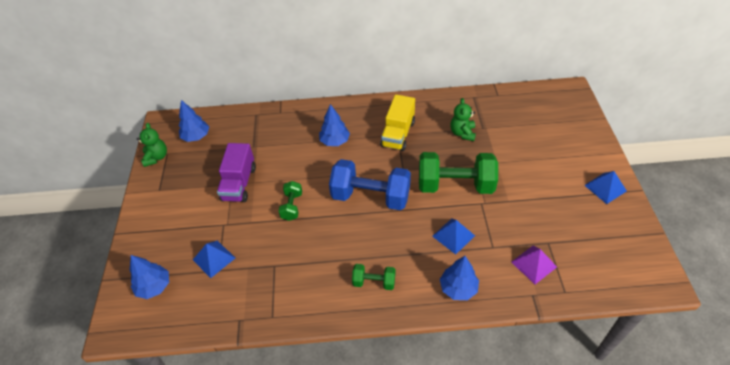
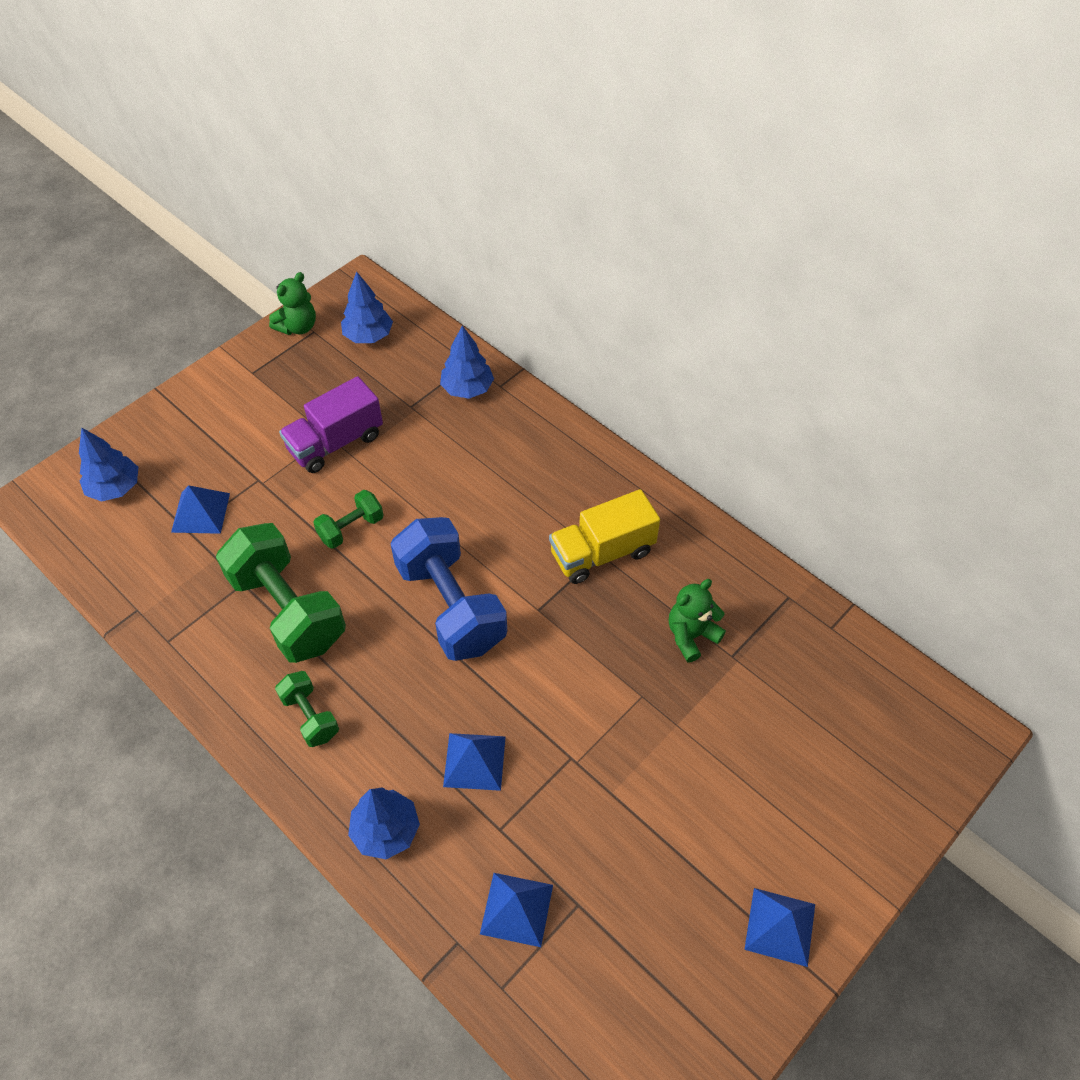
camera: 45 degrees right, 5 degrees up
blue tree [319,104,350,146] -> blue tree moved to [440,325,494,399]
green dumbbell [419,152,498,194] -> green dumbbell moved to [216,523,346,663]
purple pyramid [511,246,557,284] -> blue pyramid [480,873,553,947]

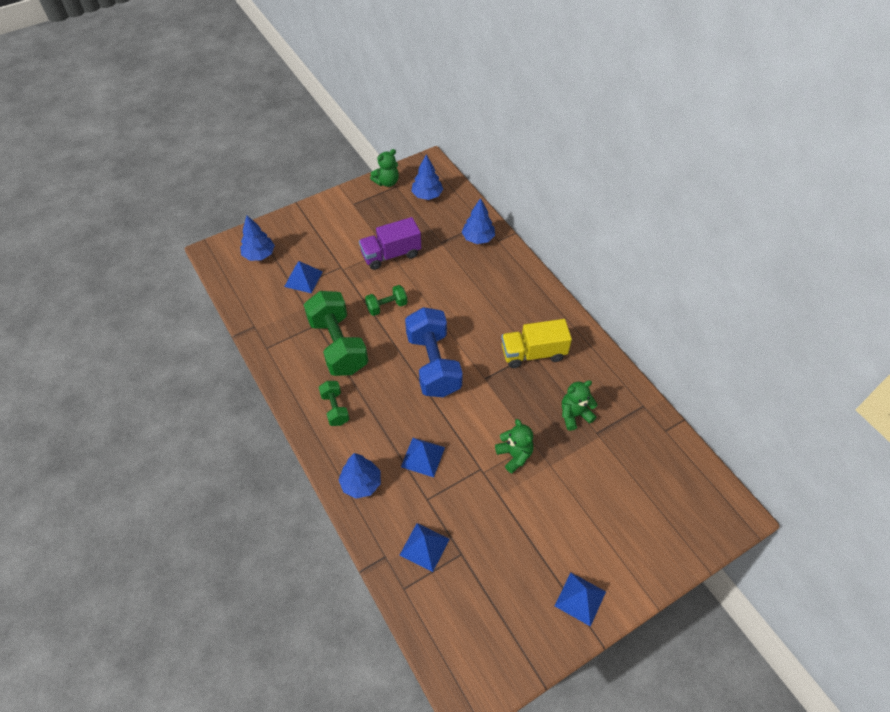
camera: 15 degrees right, 0 degrees up
none -> green teddy bear [495,419,534,474]

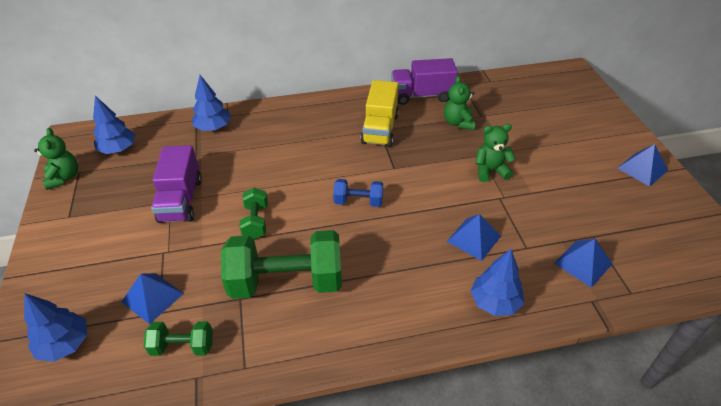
camera: 70 degrees left, 10 degrees down
green dumbbell [318,381,349,426] -> green dumbbell moved to [144,321,213,356]
blue dumbbell [405,307,463,397] -> blue dumbbell [333,179,383,207], size x0.49
none -> purple truck [391,58,458,105]

